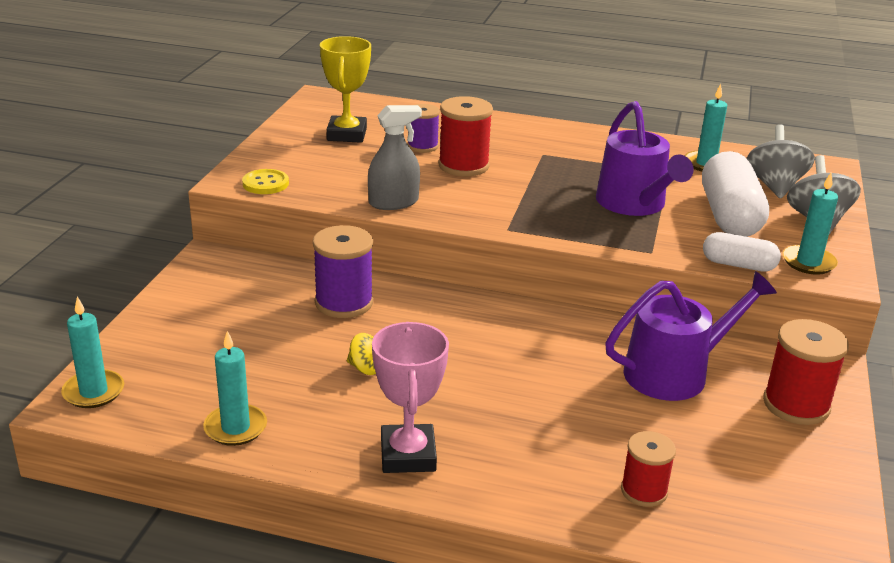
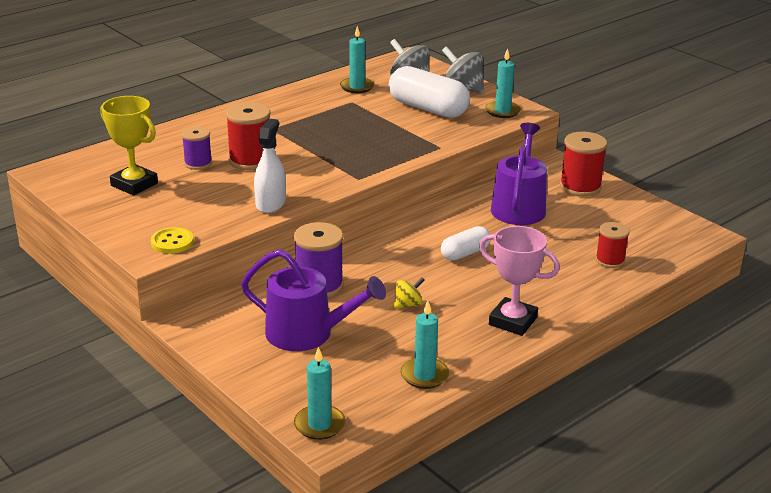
camera: 55 degrees left, 0 degrees up
grey spray bottle [368,105,422,210] -> white spray bottle [254,119,286,213]
purple watering can [596,101,694,216] -> purple watering can moved to [241,249,386,351]
white capsule [703,232,781,272] -> white capsule moved to [441,226,491,261]

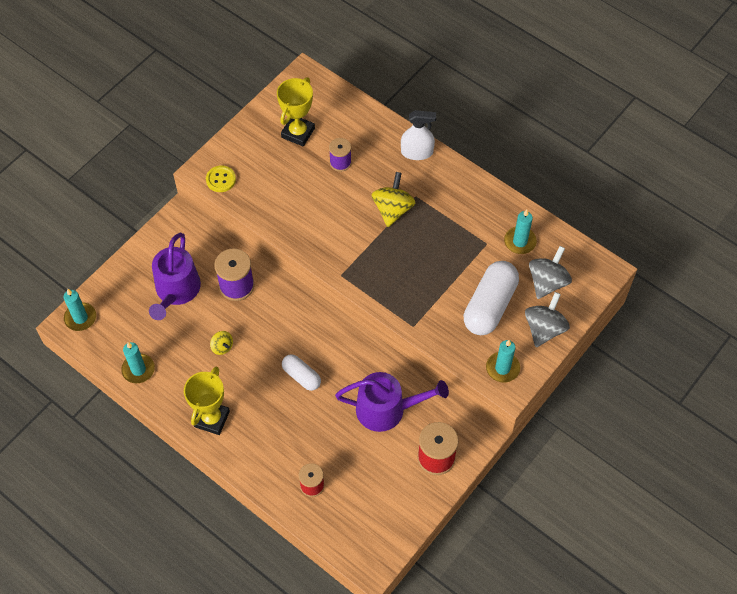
camera: 80 degrees right, 30 degrees up
red spool [226,102,270,170] -> none
white spray bottle [254,119,286,213] -> white spray bottle moved to [401,110,436,160]
pink trophy [479,226,560,336] -> yellow trophy [184,367,230,435]
none -> yellow spinning top [372,172,415,227]

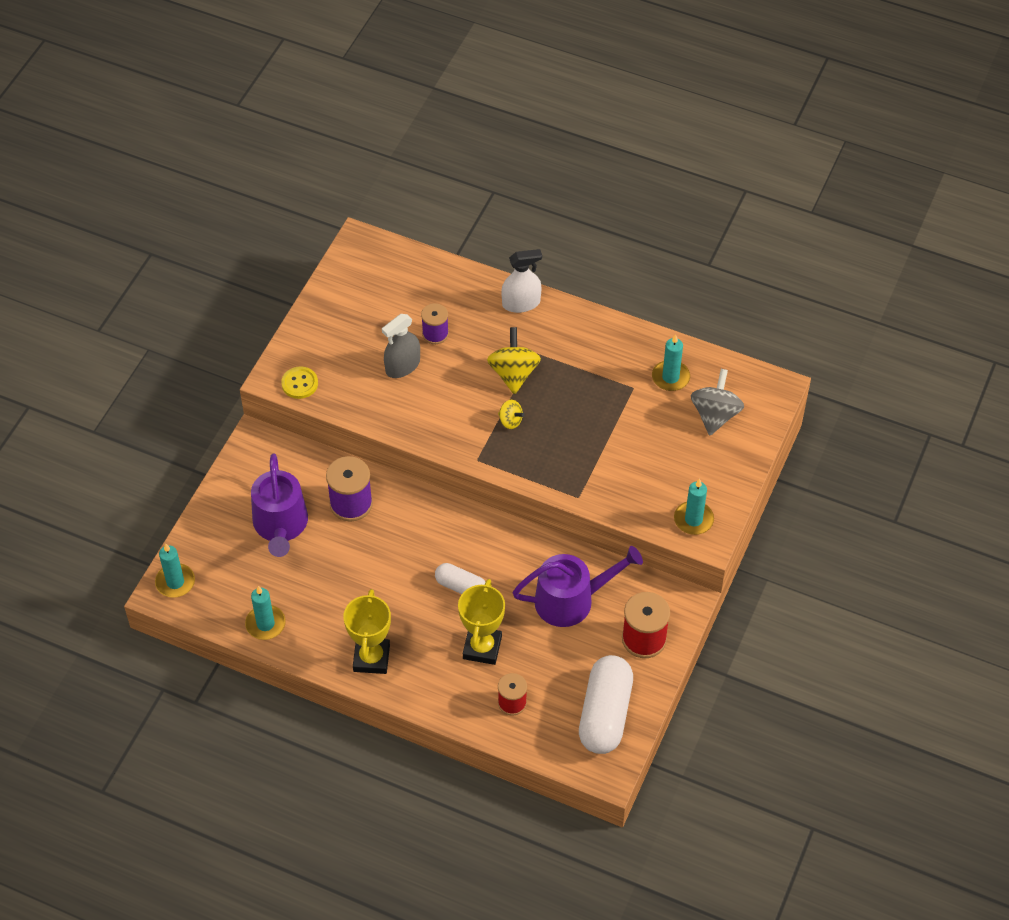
camera: 15 degrees left, 5 degrees down
yellow spinning top [210,331,233,355] -> yellow spinning top moved to [498,400,525,429]
yellow trophy [277,77,315,146] -> yellow trophy moved to [458,579,505,665]
white capsule [464,261,519,335] -> white capsule moved to [579,655,633,754]
grey spinning top [525,292,570,347] -> none
none -> grey spray bottle [382,314,420,378]

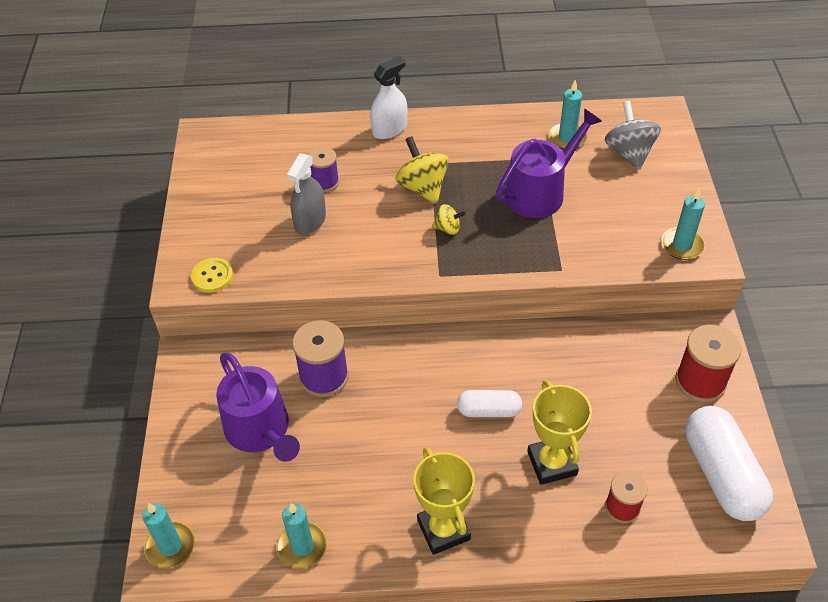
camera: 25 degrees left, 5 degrees down
purple watering can [512,546,643,627] -> purple watering can moved to [496,109,602,218]

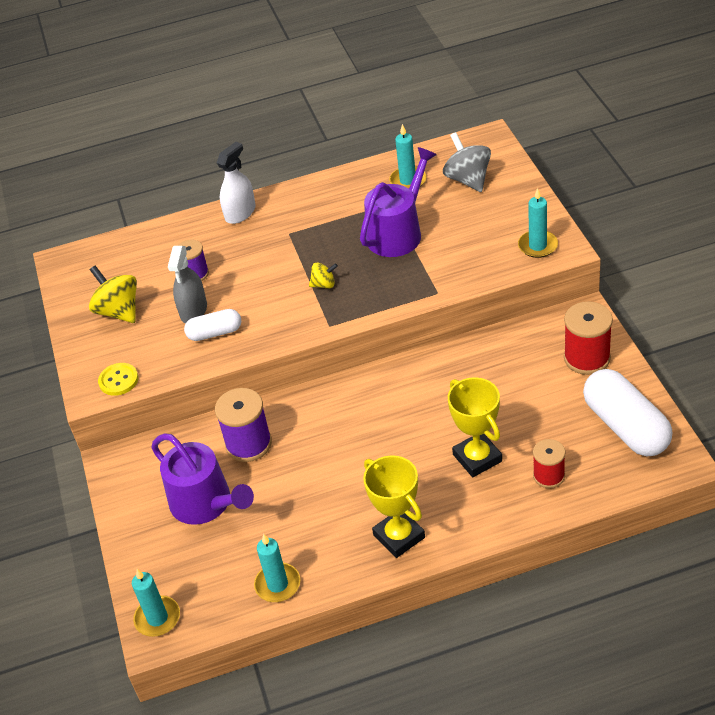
camera: 10 degrees left, 5 degrees down
yellow spinning top [395,136,449,204] -> yellow spinning top moved to [89,265,137,323]
white capsule [457,390,522,417] -> white capsule moved to [184,309,241,341]

